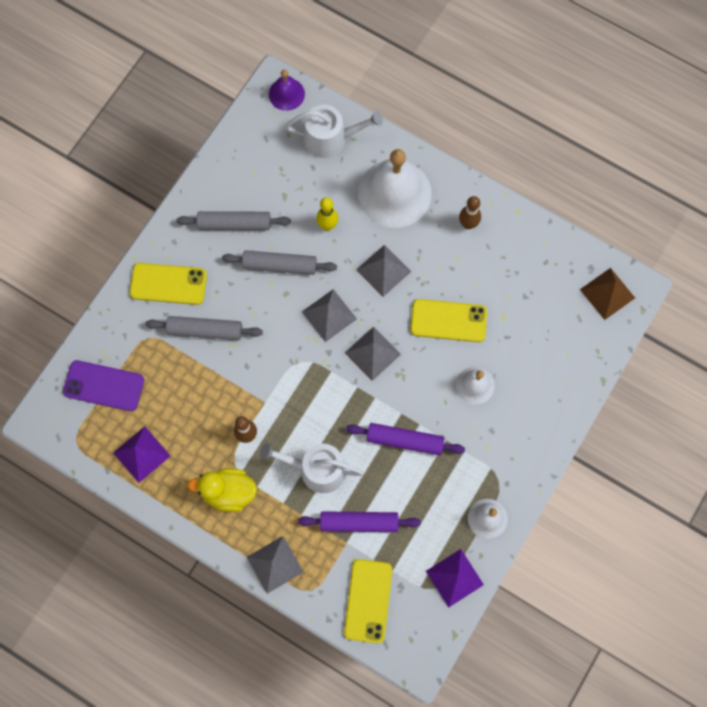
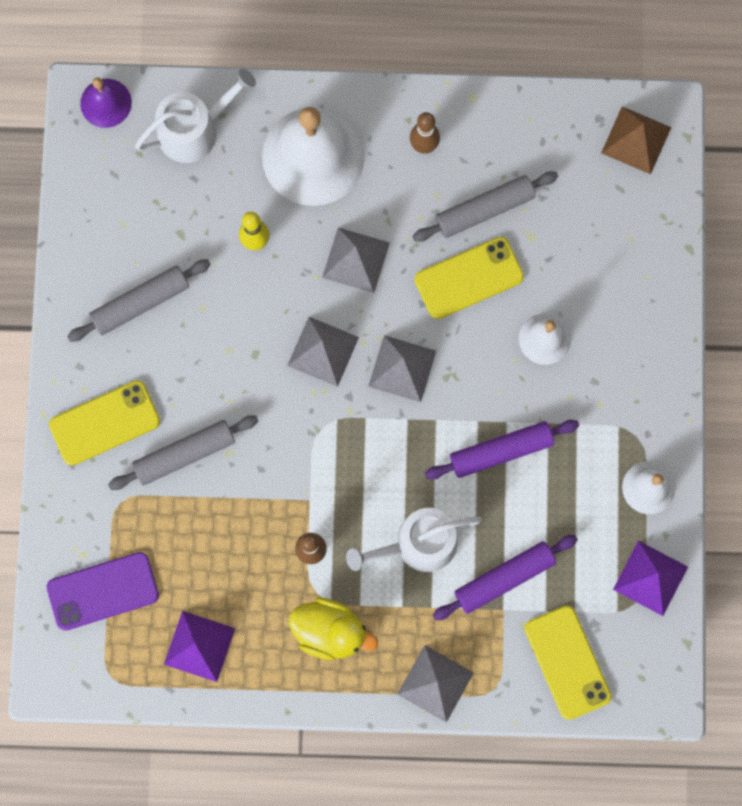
camera: 30 degrees left, 5 degrees up
yellow duck [187,468,257,512] -> yellow duck turned 135 degrees counterclockwise [289,598,378,660]
grey rolling pin [222,250,337,275] -> grey rolling pin moved to [412,171,558,242]

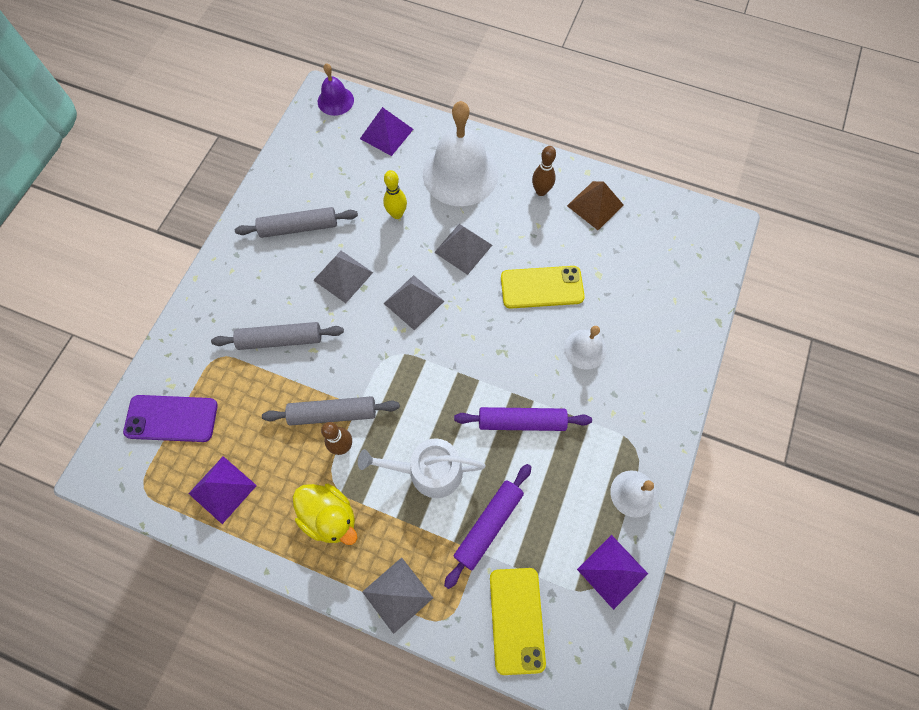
camera: 20 degrees right, 10 degrees down
yellow phone [49,380,160,466] -> none
white watering can [135,69,256,163] -> purple pyramid [360,107,414,156]
grey pyramid [368,335,436,402] -> grey pyramid moved to [313,251,373,303]
grey rolling pin [412,171,558,242] -> grey rolling pin moved to [262,396,400,426]
purple rolling pin [433,535,578,620] -> purple rolling pin turned 45 degrees counterclockwise [444,464,531,589]
brown pyramid [601,107,671,174] -> brown pyramid moved to [567,181,624,230]

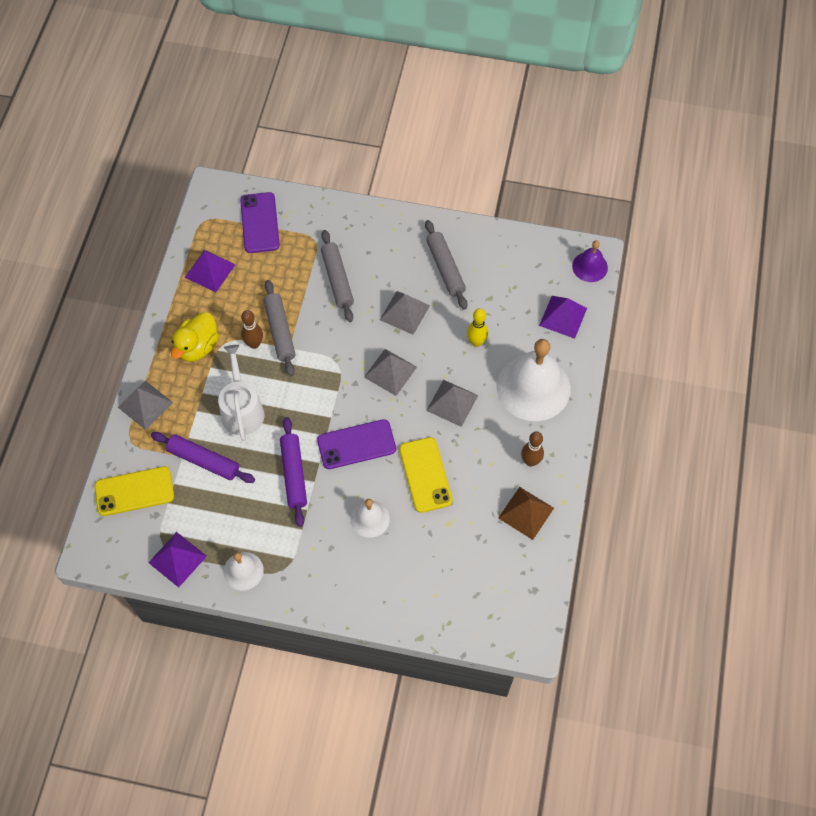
camera: 80 degrees right, 5 degrees down
none -> purple phone [317,419,396,469]

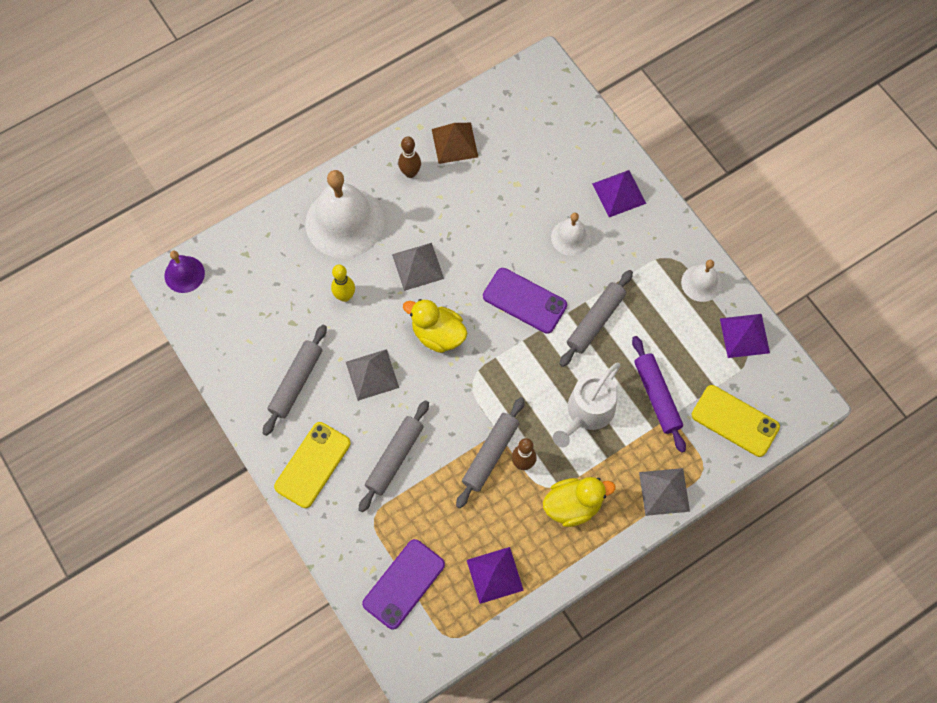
camera: 135 degrees left, 5 degrees up
purple rolling pin [280,417,307,527] -> grey rolling pin [560,270,633,367]
grey pyramid [364,349,417,396] -> yellow duck [403,299,467,353]
yellow phone [399,437,453,513] -> yellow phone moved to [274,422,351,508]
purple pyramid [539,296,587,339] -> purple pyramid moved to [592,170,646,217]

